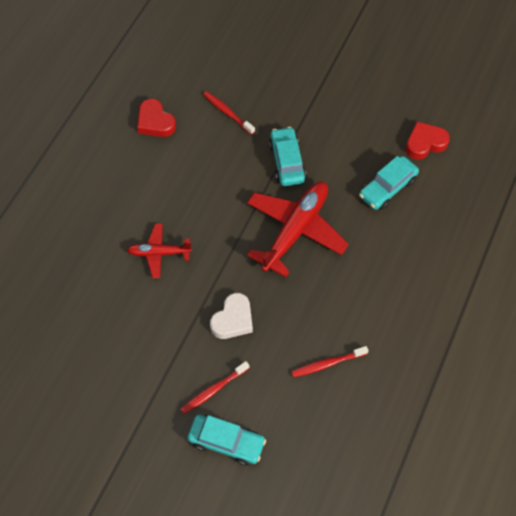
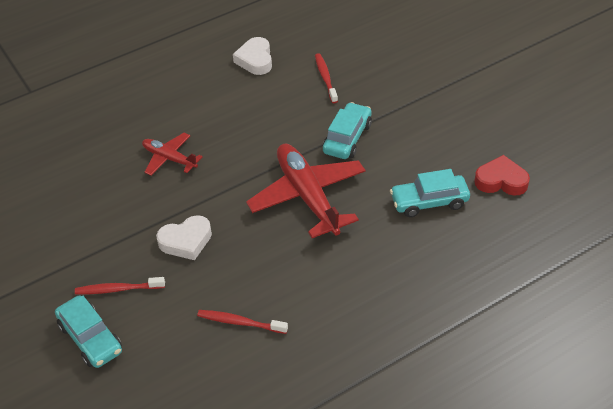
camera: 35 degrees right, 15 degrees down
red heart [137,99,176,137] -> white heart [233,37,272,75]
red plane [247,182,349,277] -> red plane turned 90 degrees counterclockwise [246,143,366,238]

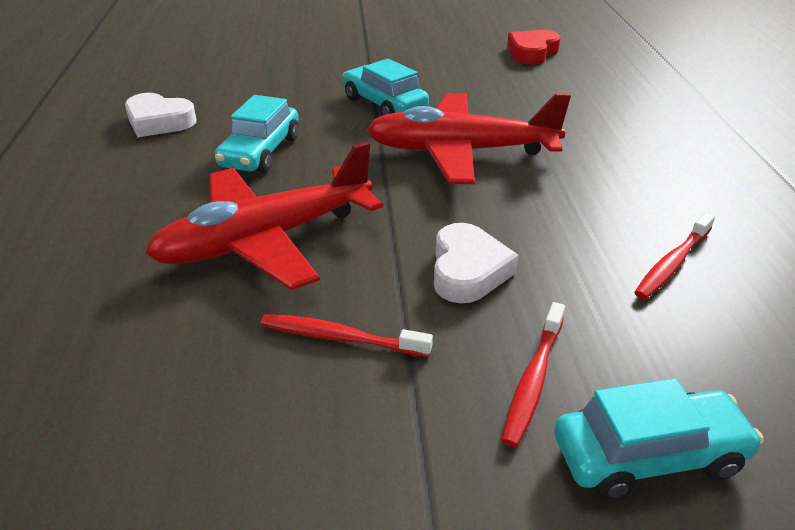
camera: 65 degrees left, 10 degrees down
red plane [142,133,203,176] -> red plane [145,142,383,290], size x1.83
red toothbrush [315,53,338,103] -> red toothbrush moved to [260,314,433,357]
turquoise car [390,169,470,217] -> turquoise car moved to [215,95,299,173]

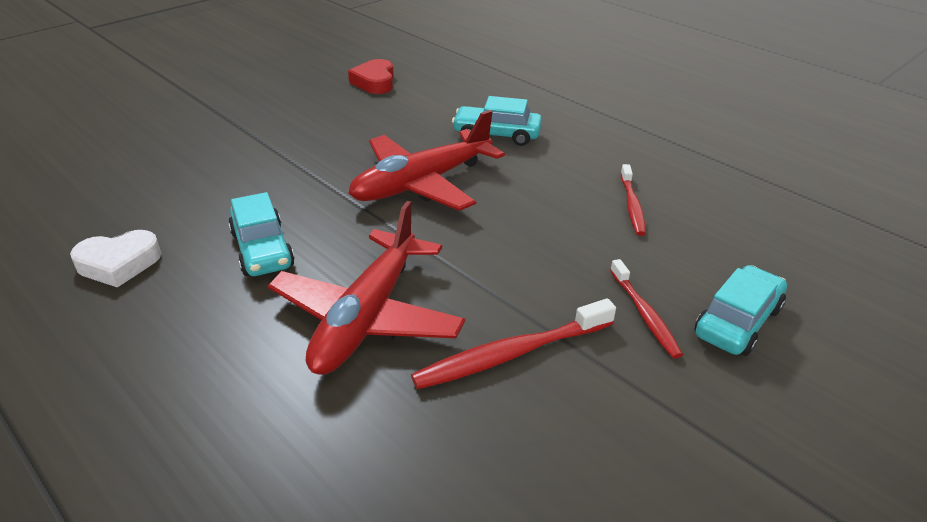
camera: 40 degrees left, 0 degrees up
red toothbrush [260,314,433,357] -> red toothbrush [411,298,616,389], size x1.54
turquoise car [343,59,429,115] -> turquoise car moved to [452,96,542,146]
white heart [434,223,519,303] -> none

